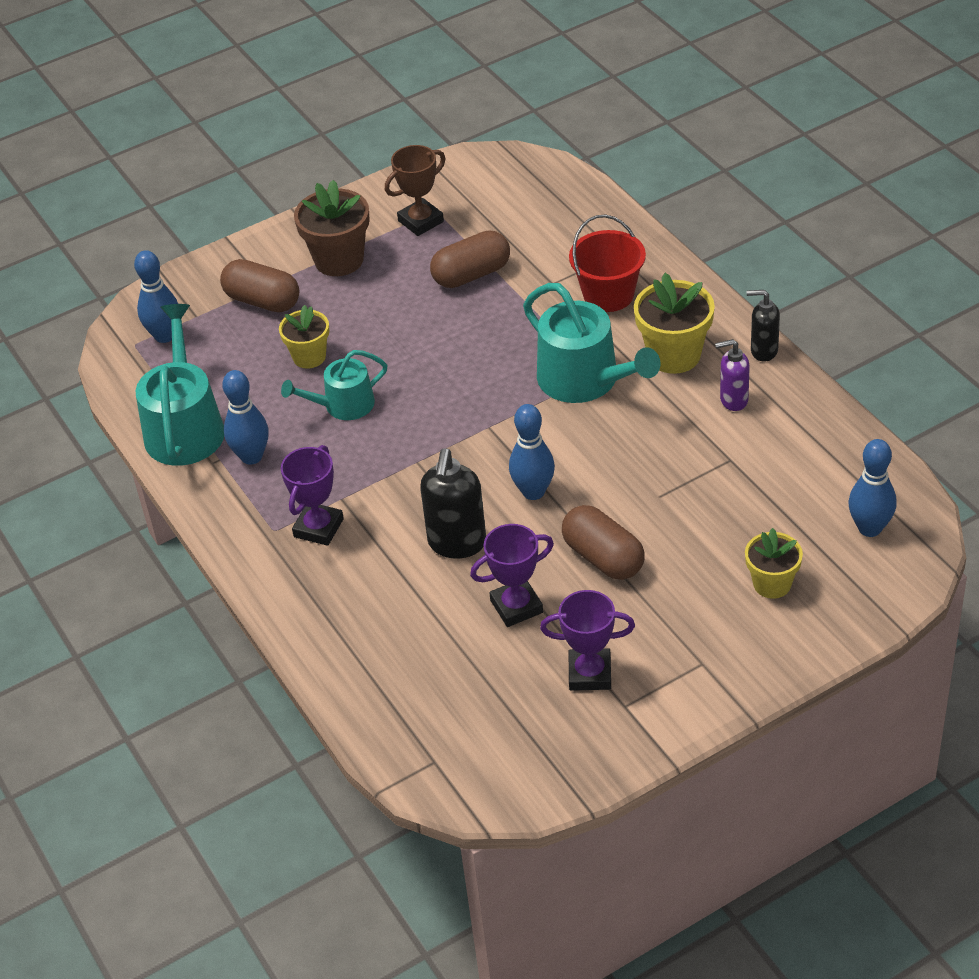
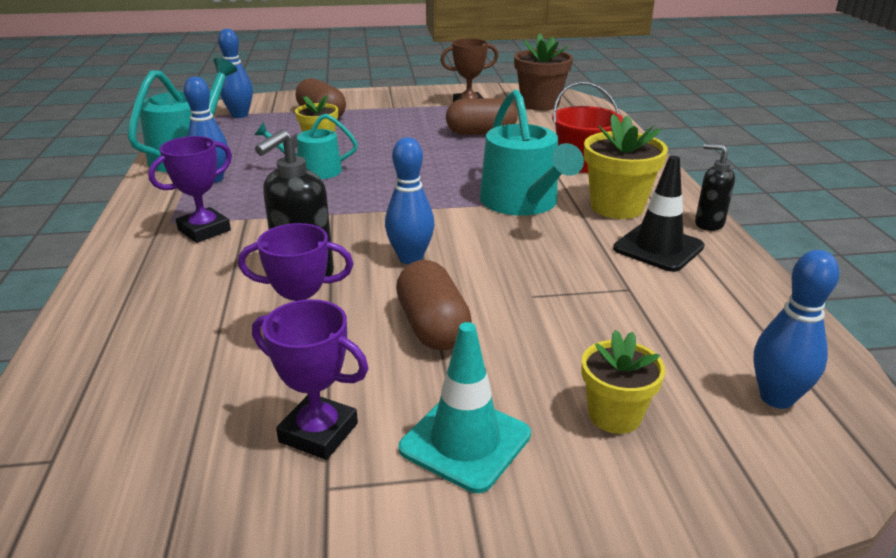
camera: 20 degrees right, 15 degrees down
brown flower pot [294,180,370,276] -> brown flower pot moved to [514,34,573,111]
purple soap dispenser [715,339,750,411] -> black traffic cone [613,156,705,272]
none -> turquoise traffic cone [399,322,531,493]

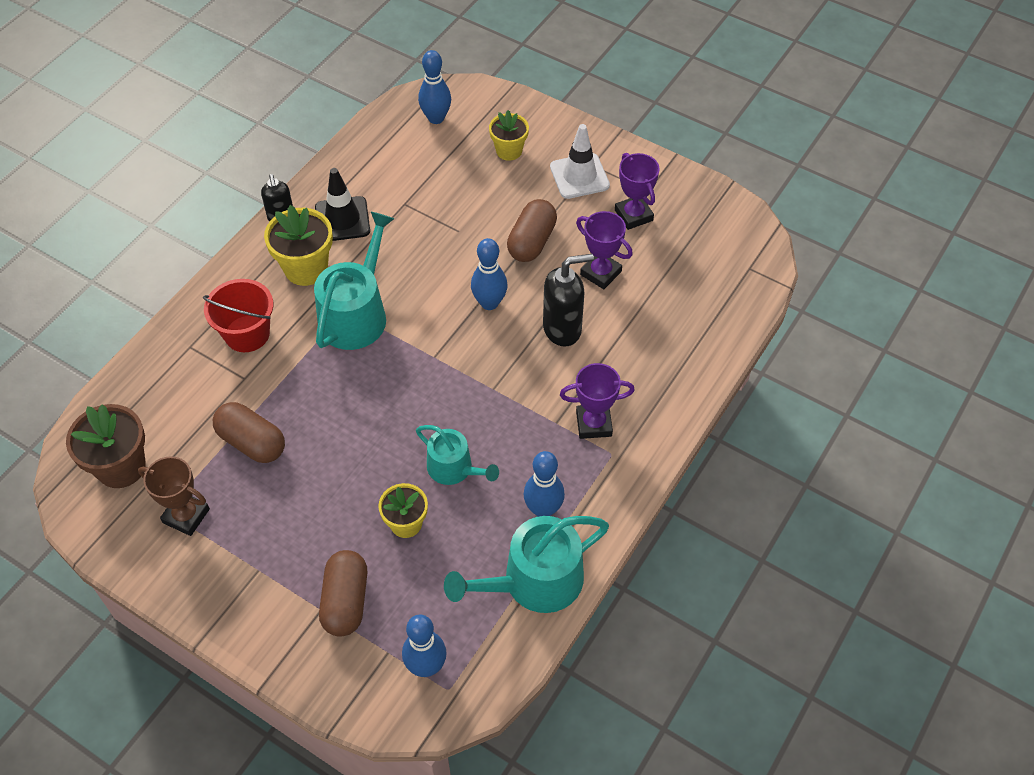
camera: 140 degrees left, 25 degrees up
turquoise traffic cone [399,322,531,493] -> white traffic cone [550,124,610,199]

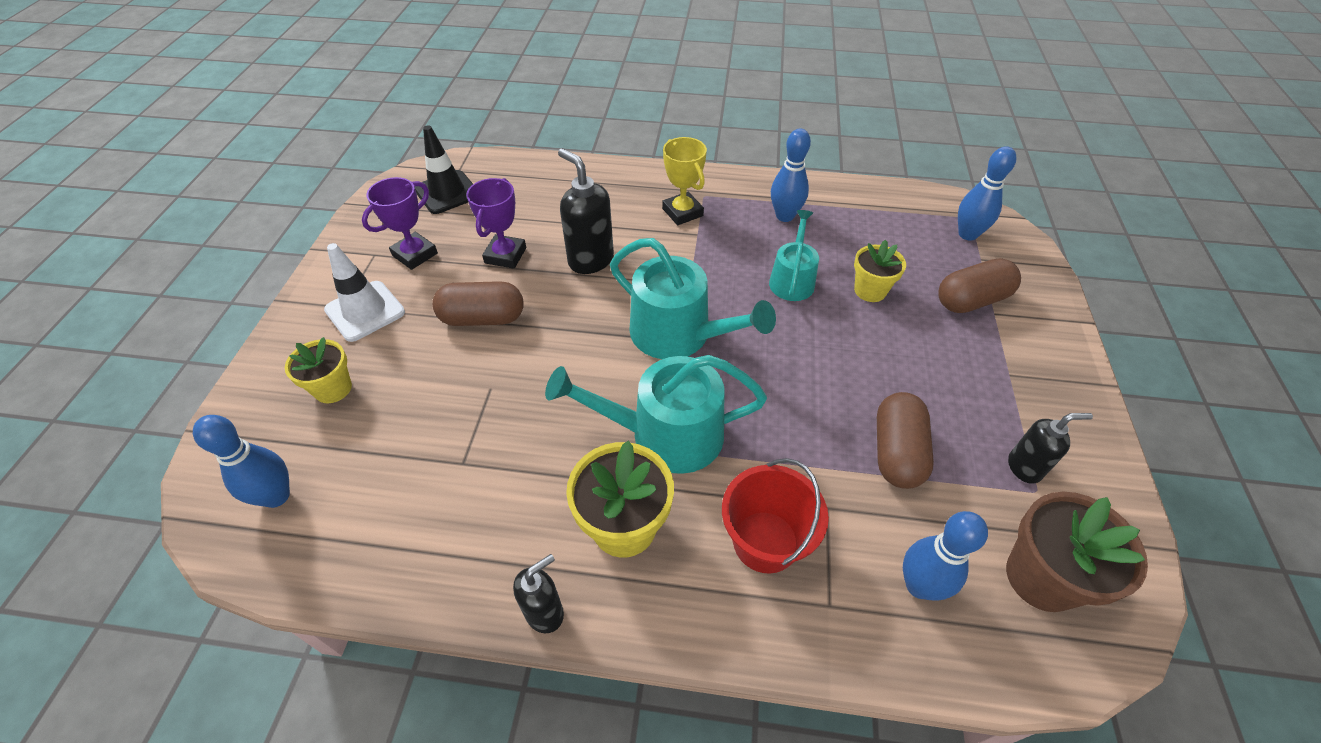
camera: 115 degrees left, 5 degrees down
brown trophy [138,456,210,536] -> black soap dispenser [1008,413,1093,484]
black traffic cone [315,168,370,241] -> black traffic cone moved to [415,125,473,214]
turquoise watering can [444,516,609,613] -> turquoise watering can moved to [610,238,776,359]
blue bowling pin [471,238,508,310] -> blue bowling pin moved to [903,511,988,600]
purple trophy [560,363,635,439] -> yellow trophy [662,137,707,225]

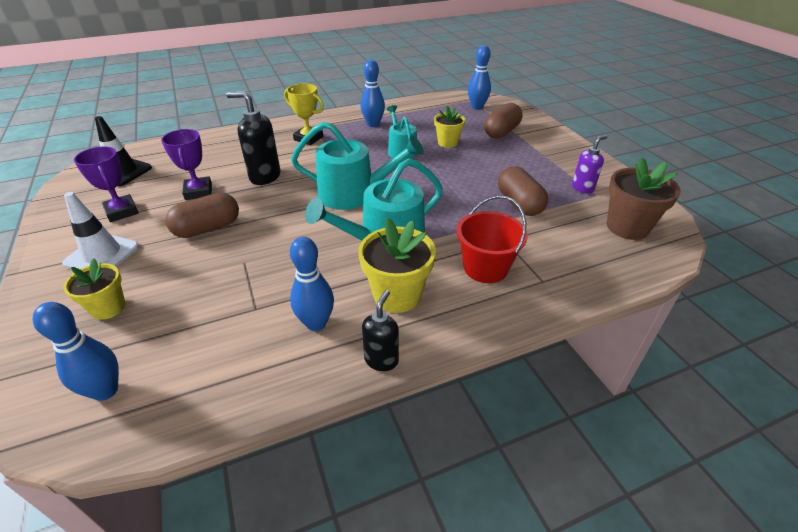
camera: 30 degrees left, 10 degrees down
purple trophy [362,177,438,270] -> purple trophy turned 45 degrees counterclockwise [74,146,139,222]
blue bowling pin [903,511,988,600] -> blue bowling pin moved to [290,237,334,331]
black soap dispenser [1008,413,1093,484] -> purple soap dispenser [572,135,608,194]

